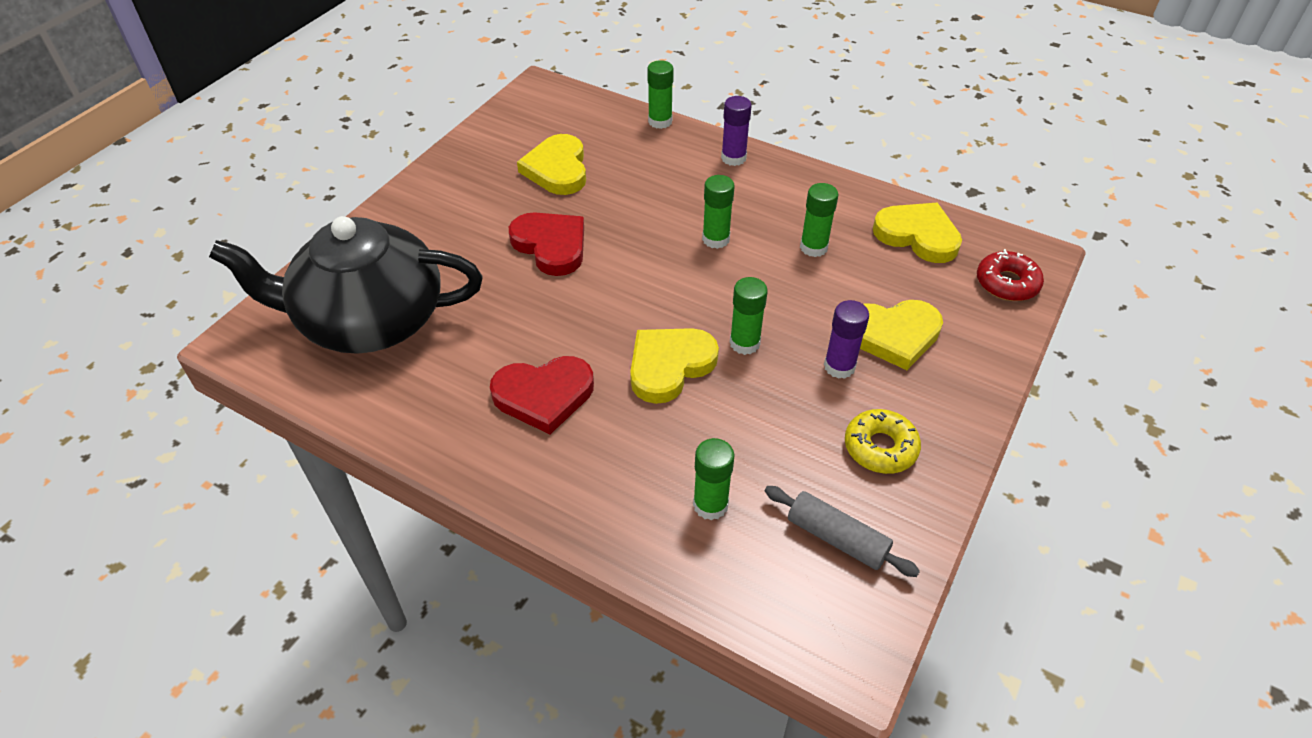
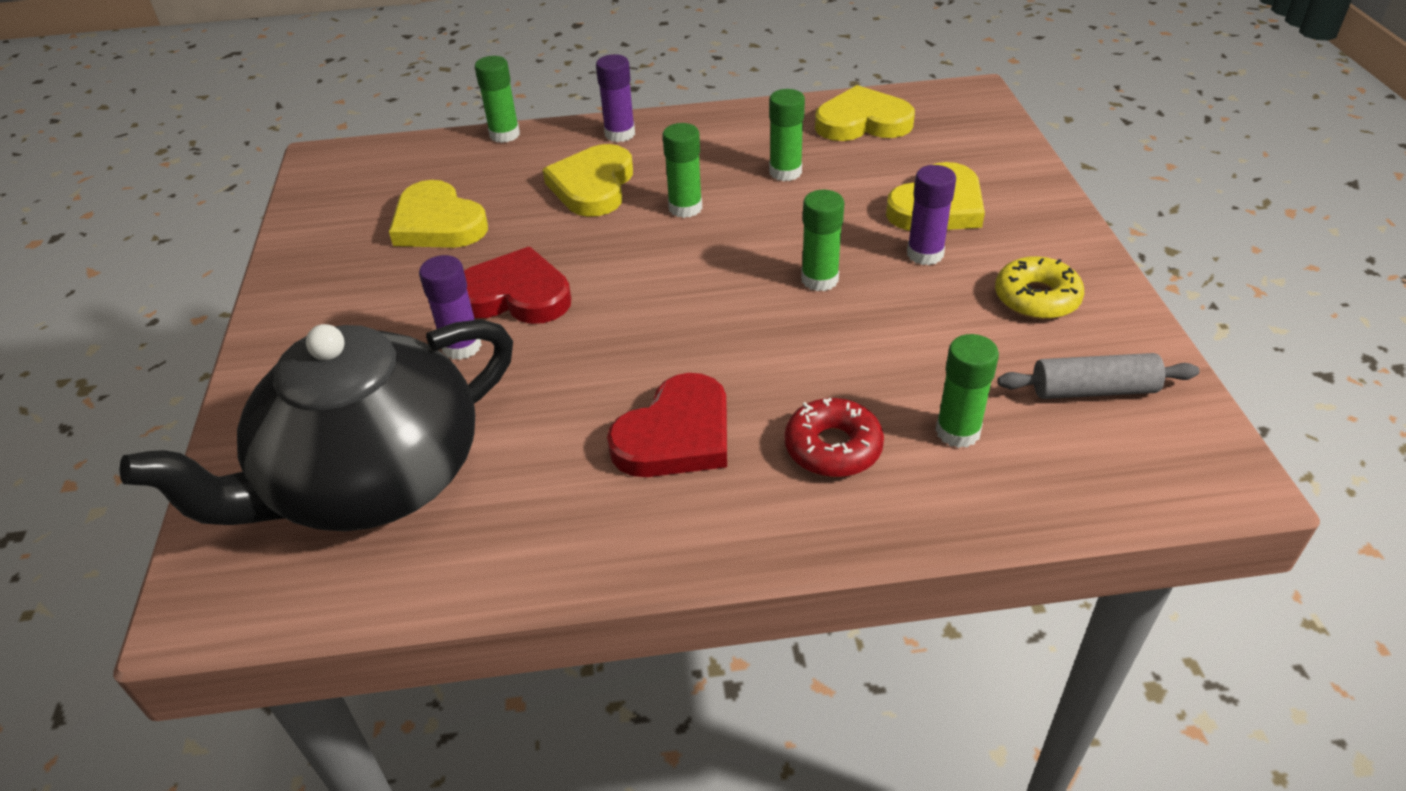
camera: 35 degrees left, 5 degrees down
yellow heart [630,328,719,404] -> yellow heart moved to [543,144,633,217]
red donut [977,249,1044,301] -> red donut moved to [785,398,884,477]
none -> purple glue stick [419,255,482,360]

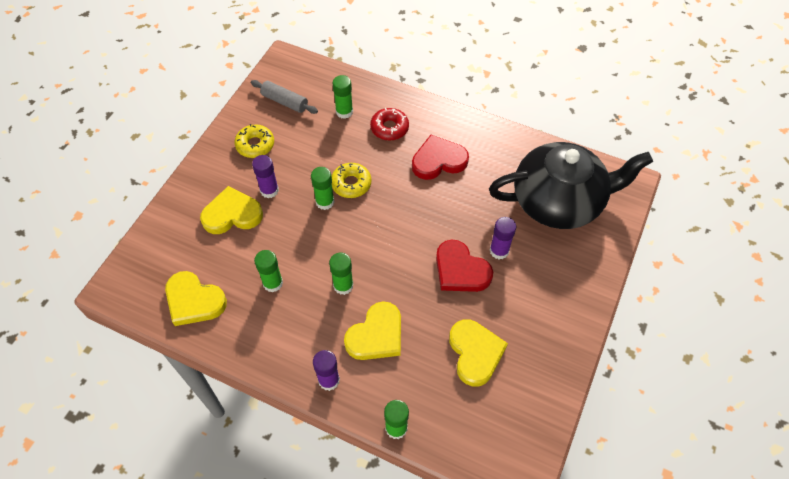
camera: 150 degrees left, 15 degrees up
none -> yellow donut [332,163,372,198]

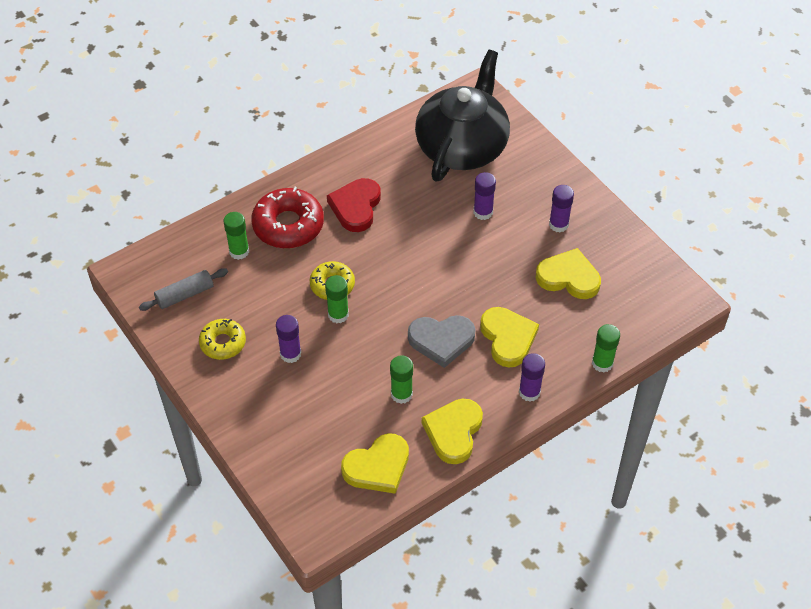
camera: 60 degrees left, 5 degrees down
yellow heart [200,186,263,234] -> yellow heart moved to [422,398,483,464]
green glue stick [329,253,353,295] -> grey heart [408,315,476,368]
red donut [370,108,409,141] -> red donut [251,187,324,248], size x1.64
red heart [436,239,493,292] -> none
none -> purple glue stick [549,185,574,232]

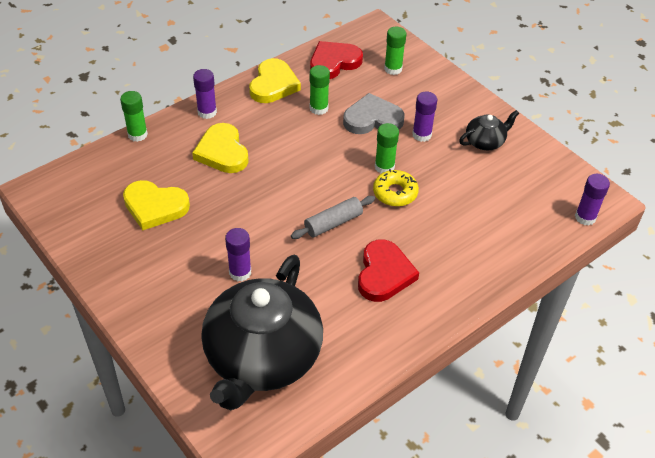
camera: 175 degrees right, 5 degrees down
grey rolling pin [139,268,228,311] -> grey rolling pin moved to [291,196,375,239]
yellow donut [199,319,246,360] -> black teapot [459,110,519,150]
green glue stick [223,212,249,260] -> green glue stick moved to [384,27,406,75]
red donut [251,187,324,248] -> none
yellow heart [341,433,409,494] -> red heart [310,41,363,79]
grey heart [408,315,476,368] -> grey heart moved to [343,93,404,134]
purple glue stick [549,185,574,232] -> purple glue stick moved to [575,174,610,226]

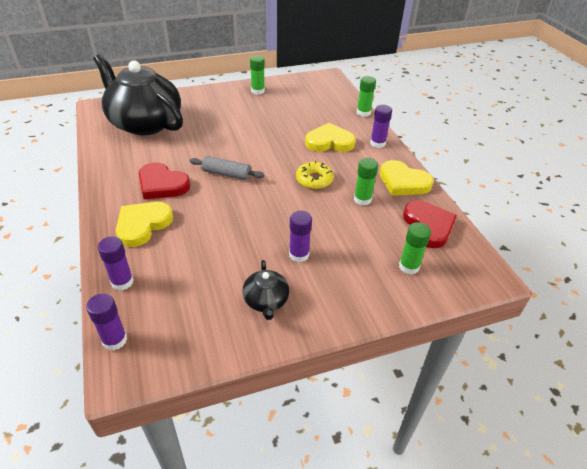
camera: 110 degrees right, 5 degrees down
yellow heart [123,180,190,230] -> yellow heart moved to [116,202,173,247]
purple glue stick [225,228,251,281] -> purple glue stick moved to [98,236,134,291]
grey rolling pin [291,196,375,239] -> grey rolling pin turned 60 degrees counterclockwise [190,156,264,180]
grey heart [343,93,404,134] -> none
yellow donut [373,169,419,207] -> yellow donut moved to [296,161,334,189]
green glue stick [375,123,399,174] -> green glue stick moved to [250,55,265,95]

